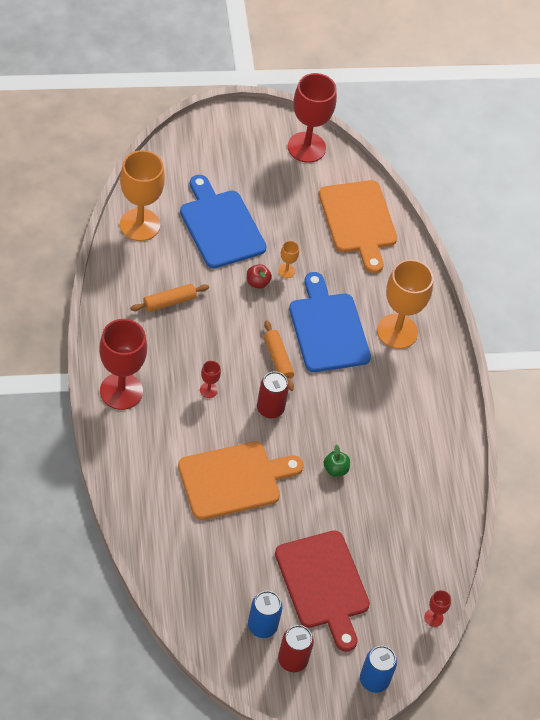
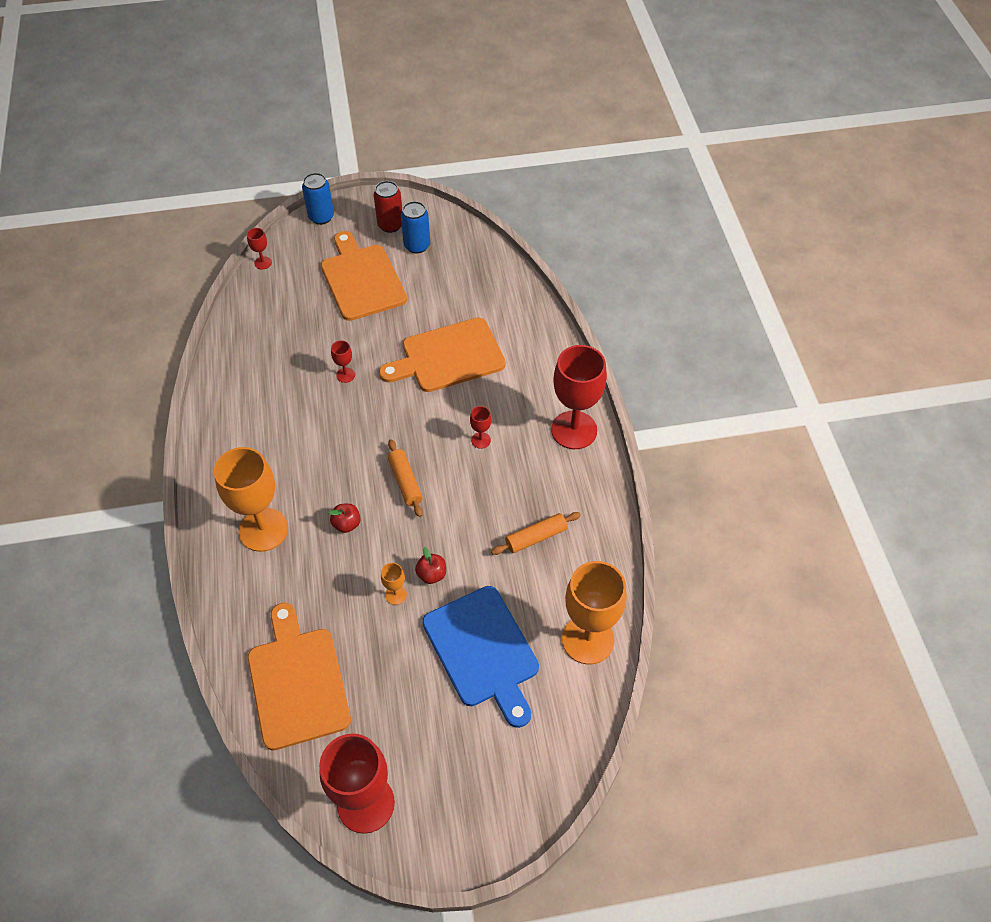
camera: 175 degrees left, 0 degrees up
red can [257,371,289,418] -> none
red cutting board [275,530,370,652] -> orange cutting board [321,231,407,321]
blue cutting board [289,272,371,372] -> red apple [329,504,361,533]
green apple [323,444,350,477] -> red goblet [331,340,355,383]

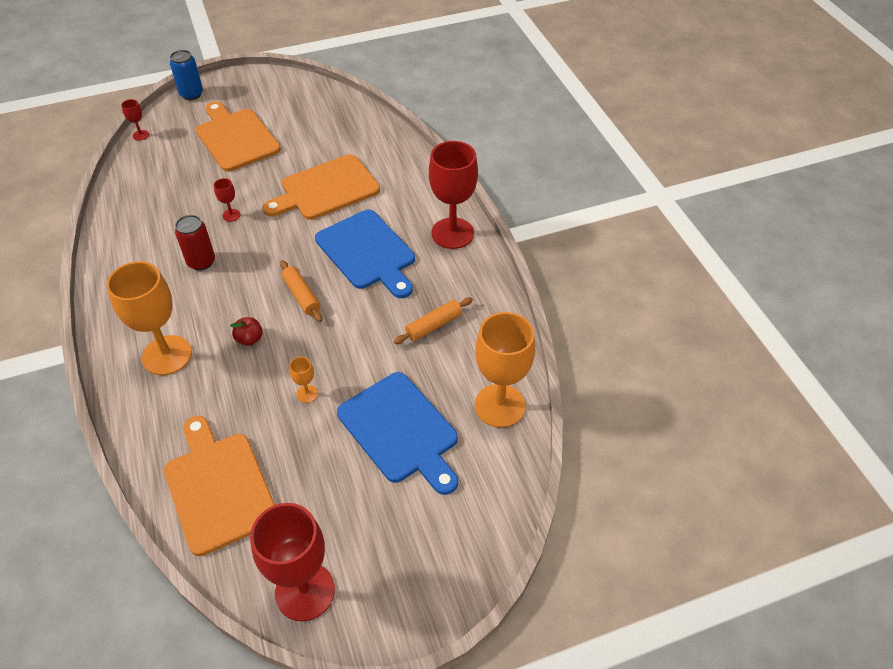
camera: 10 degrees left, 5 degrees down
red can [374,181,402,233] -> red can moved to [175,215,215,271]
blue can [401,201,430,254] -> none
red apple [415,547,446,584] -> none
red goblet [470,406,491,449] -> blue cutting board [315,210,415,298]

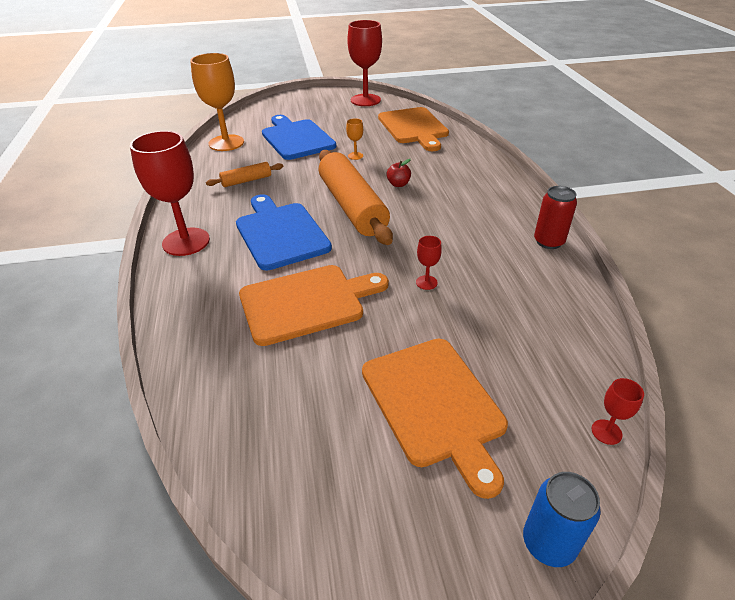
camera: 170 degrees left, 10 degrees down
orange goblet [106,261,192,375] -> none
red can [175,215,215,271] -> red can moved to [534,186,577,249]
orange rolling pin [280,260,322,322] -> orange rolling pin [319,150,393,245], size x2.15

